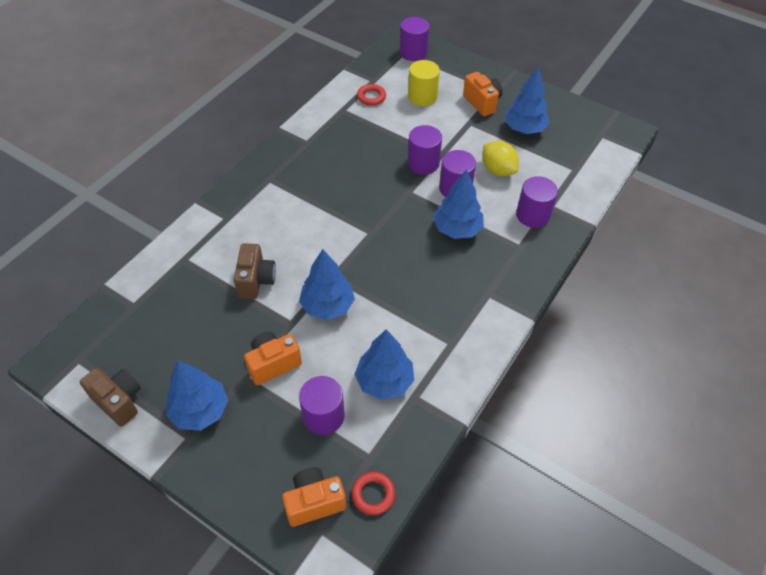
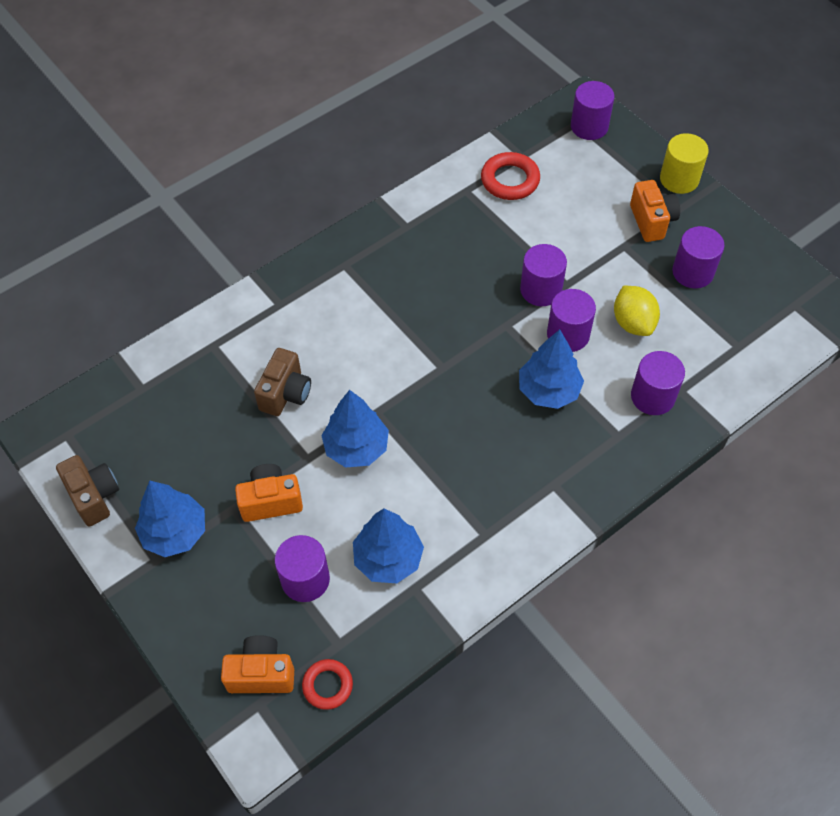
camera: 20 degrees right, 5 degrees up
red ring [357,84,386,106] -> red ring [481,152,540,200], size x1.53
yellow cylinder [408,60,440,106] -> yellow cylinder moved to [660,133,709,194]
blue tree [504,67,550,134] -> purple cylinder [672,226,725,288]

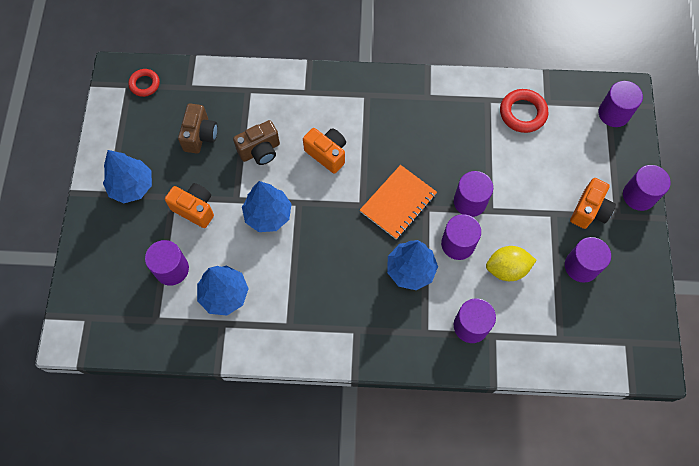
camera: 40 degrees right, 10 degrees up
brown camera [56,455,119,526] -> brown camera moved to [178,103,218,154]
orange camera [221,635,294,693] -> orange camera moved to [303,128,346,174]
red ring [302,659,353,710] -> red ring moved to [128,69,160,97]
yellow lemon [614,286,660,336] -> yellow lemon turned 60 degrees clockwise [486,246,536,281]
yellow cylinder [660,133,709,194] -> purple cylinder [623,165,671,211]
none -> orange notebook [360,165,437,239]

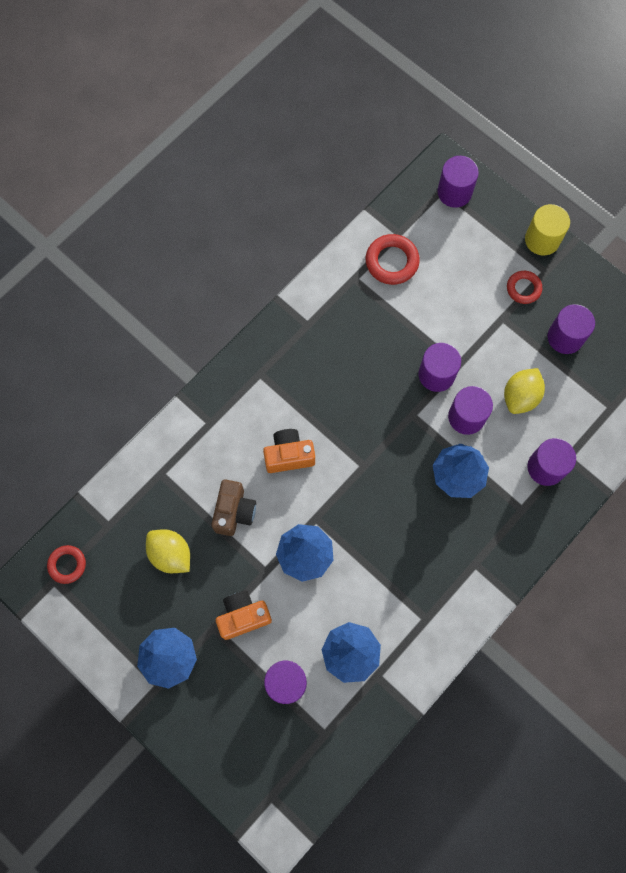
camera: 50 degrees left, 5 degrees up
brown camera [178,103,218,154] -> yellow lemon [146,529,190,573]
orange notebook [360,165,437,239] -> none
orange camera [570,178,616,229] -> red ring [507,271,542,304]
purple cylinder [623,165,671,211] -> yellow cylinder [525,204,570,256]

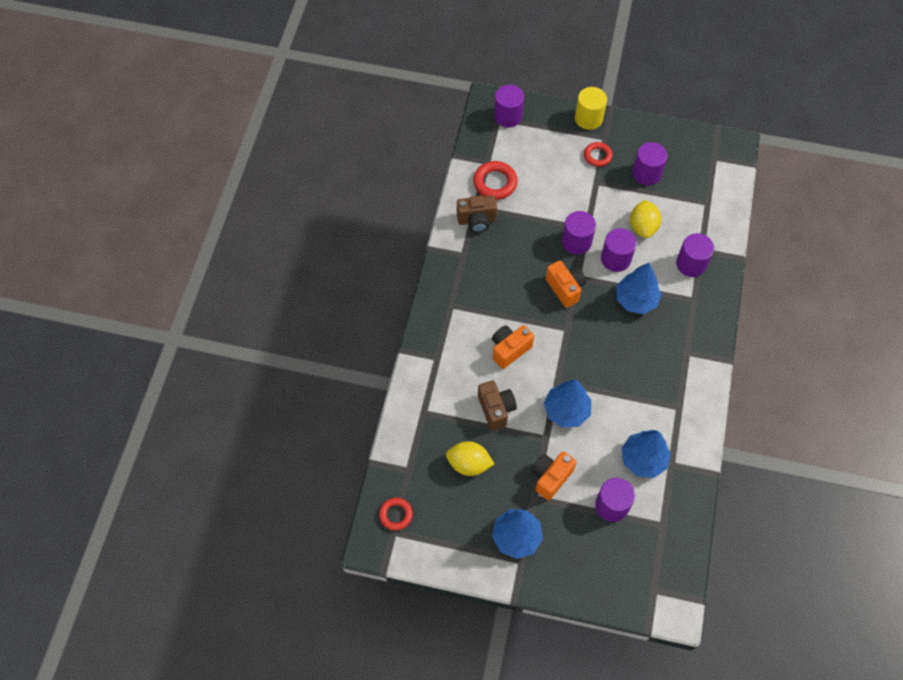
camera: 30 degrees left, 10 degrees down
none -> brown camera [457,195,497,233]
none -> orange camera [546,261,586,308]

